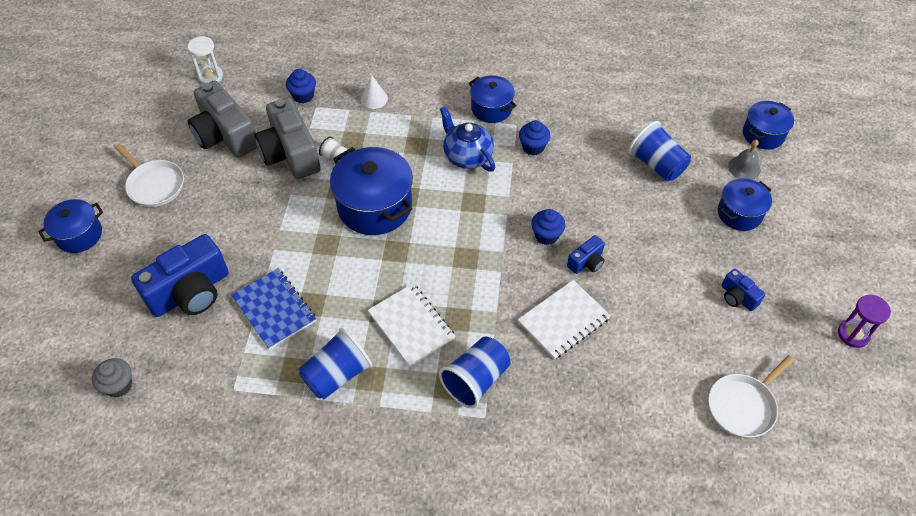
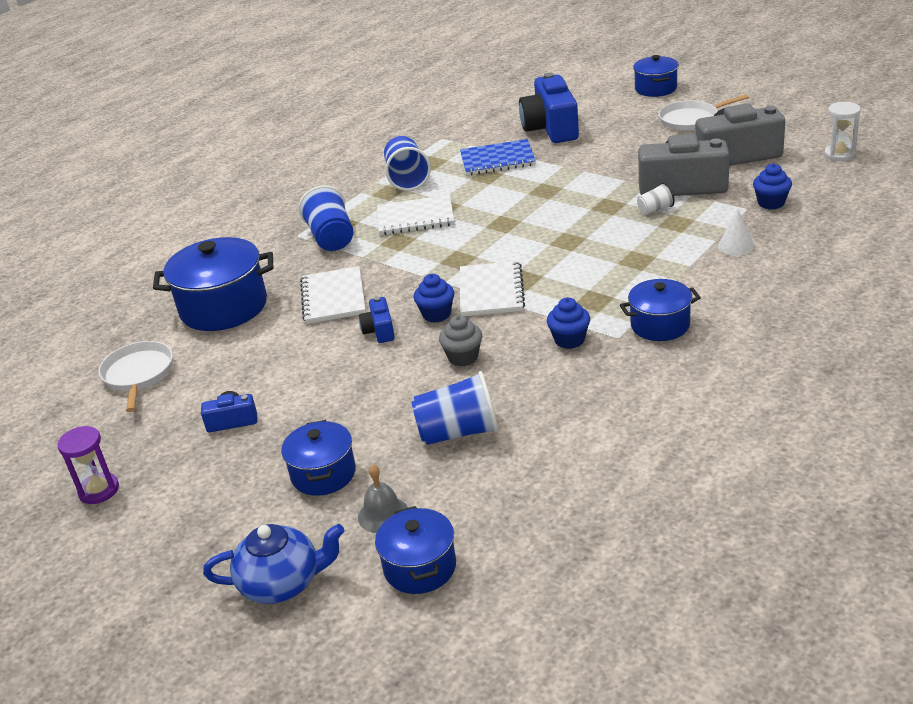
camera: 125 degrees right, 20 degrees down
grey cupcake [92,358,132,397] -> grey cupcake moved to [439,315,482,366]
blue pot [330,147,413,235] -> blue pot moved to [153,237,273,331]
blue teapot [440,106,495,172] -> blue teapot moved to [203,524,345,604]
none -> white notebook [460,261,525,316]

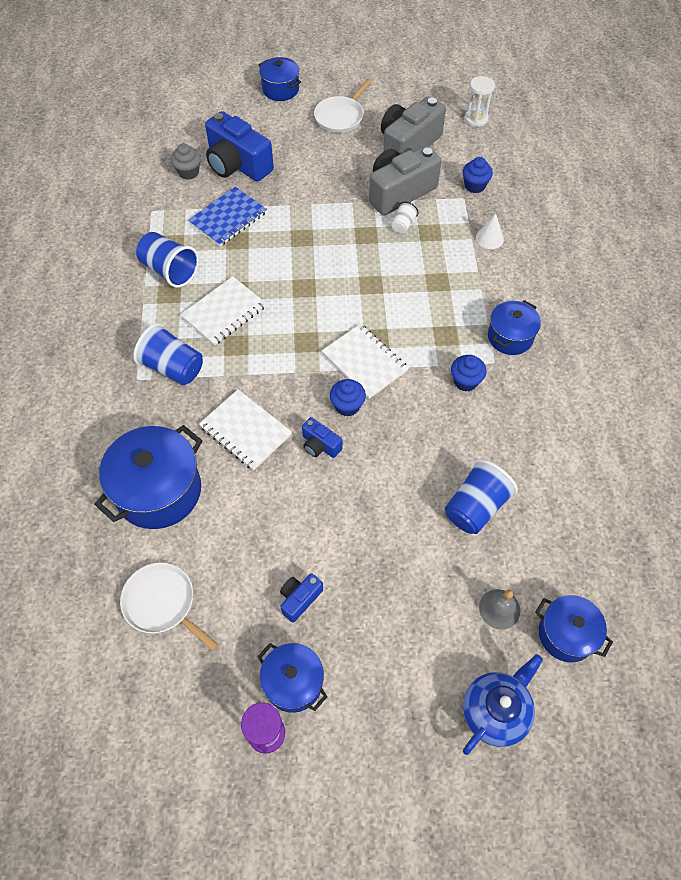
camera: 45 degrees left, 25 degrees up
blue pot [281,420,356,496] -> blue pot moved to [257,643,328,713]
grey cupcake [439,315,482,366] -> grey cupcake moved to [171,143,201,180]

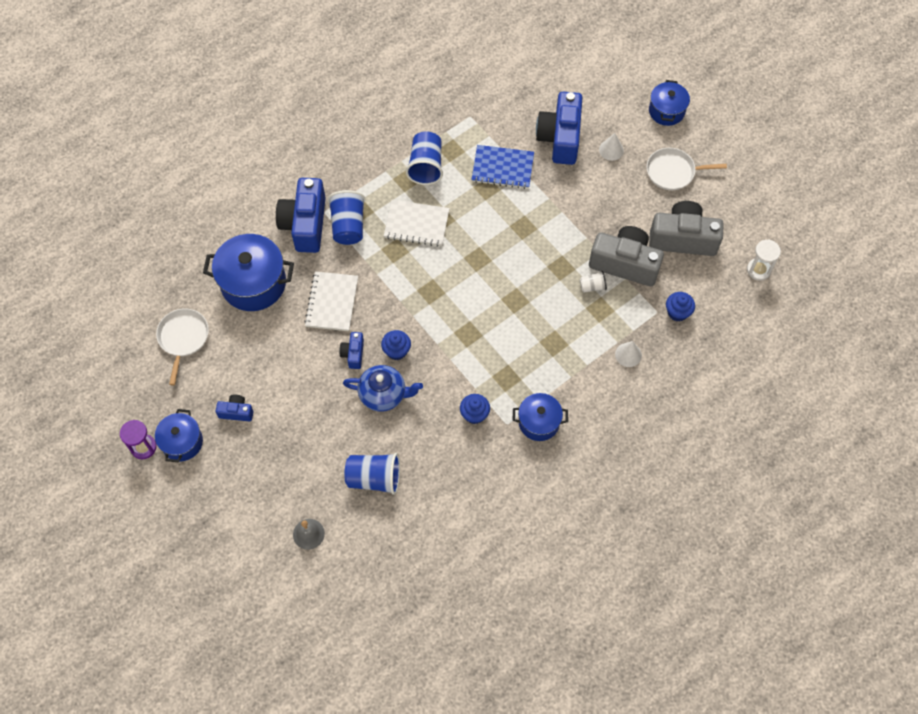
camera: 55 degrees right, 5 degrees up
grey cupcake [171,143,201,180] -> none
white notebook [322,324,409,399] -> none
blue teapot [463,654,543,755] -> blue teapot moved to [343,365,423,412]
blue pot [535,595,613,663] -> none
none -> blue camera [276,178,326,253]
none -> white cone [599,133,624,161]

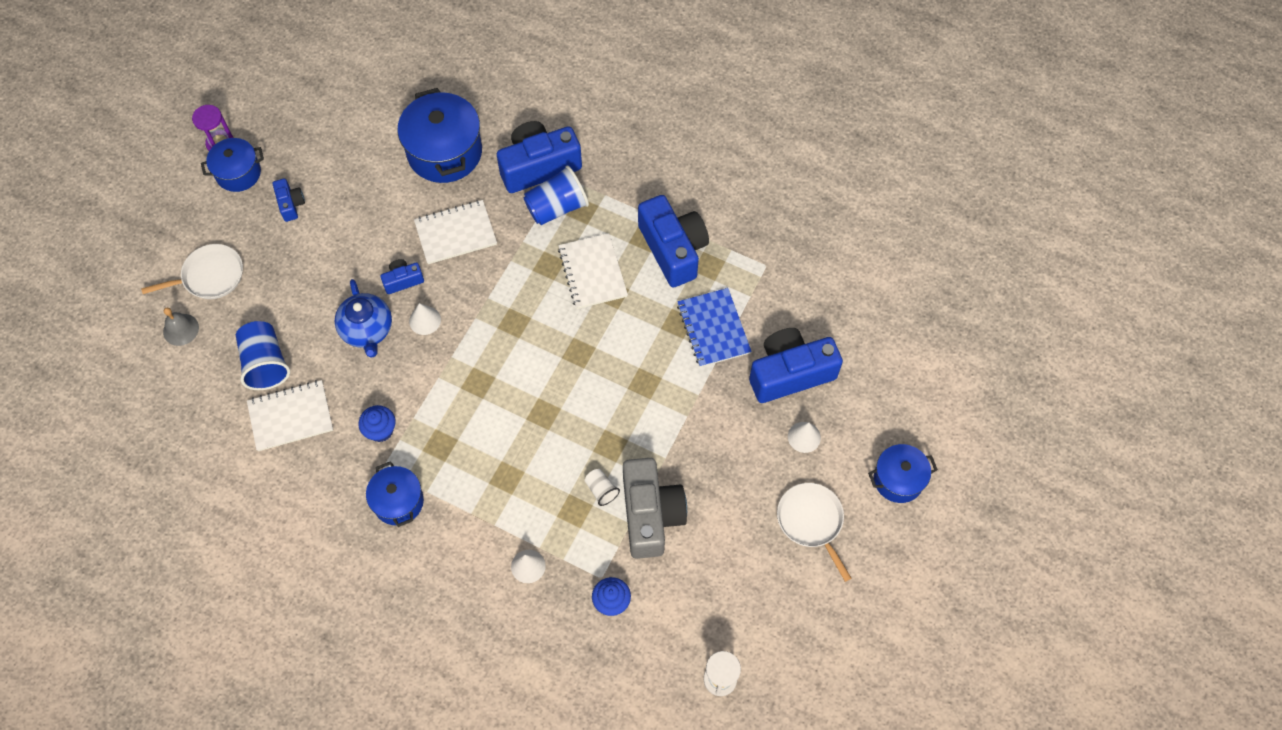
camera: 65 degrees right, 0 degrees up
white pan [156,308,209,385] -> white pan moved to [141,244,243,299]
blue cupcake [381,330,411,360] -> white cone [409,303,441,335]
blue cup [406,131,443,185] -> blue camera [638,195,709,287]
grey camera [649,201,724,256] -> none
none -> white notebook [247,380,333,451]

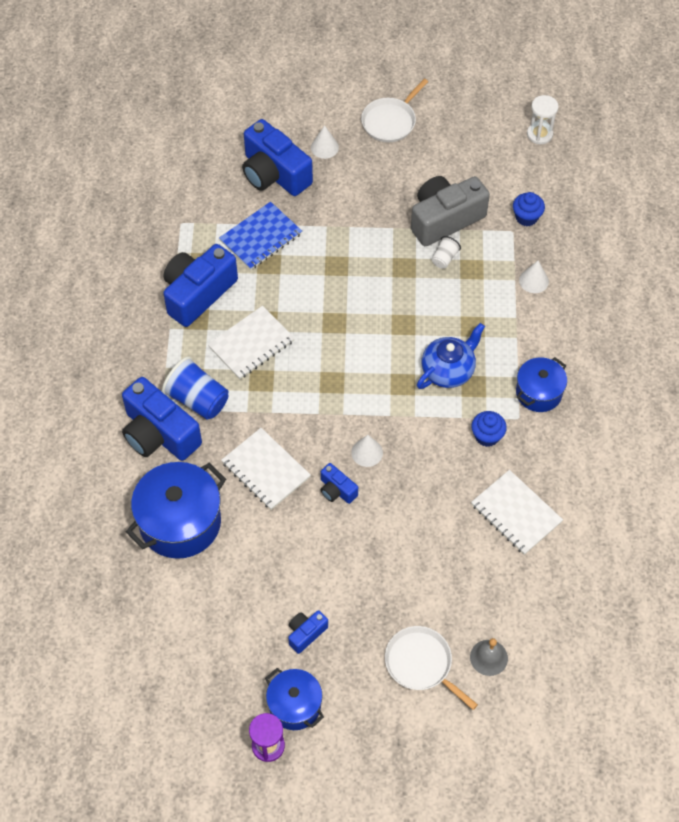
camera: 115 degrees left, 5 degrees down
blue cup [236,321,290,390] -> none
blue teapot [335,279,392,358] -> blue teapot moved to [417,323,485,389]
blue pot [868,444,938,503] -> none

